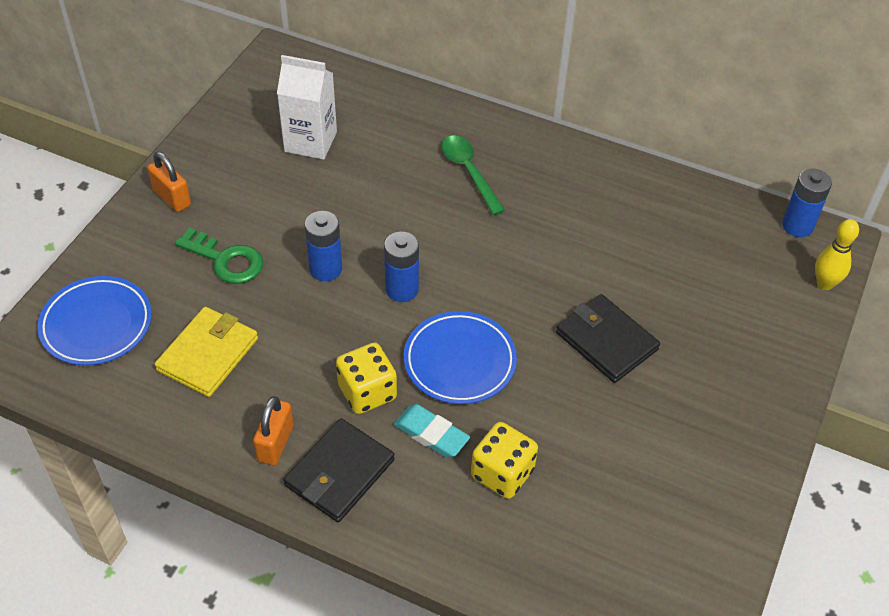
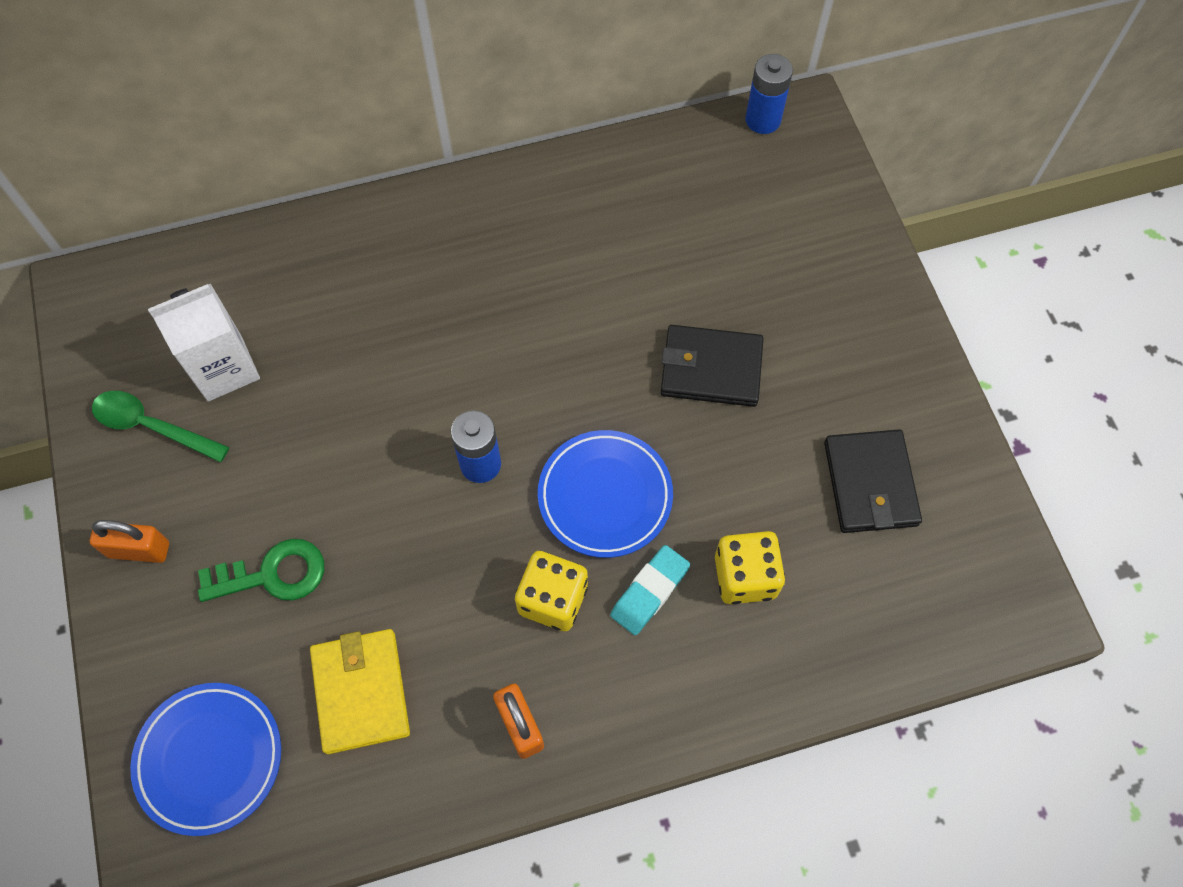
camera: 40 degrees left, 15 degrees up
black wallet [283,418,395,522] -> black wallet moved to [824,429,922,533]
blue battery [305,211,342,281] -> none
turquoise eraser [393,404,470,458] -> turquoise eraser turned 45 degrees counterclockwise [610,545,690,635]
green spoon [442,135,505,215] -> green spoon moved to [92,391,229,463]
yellow bowling pin [815,219,859,290] -> none

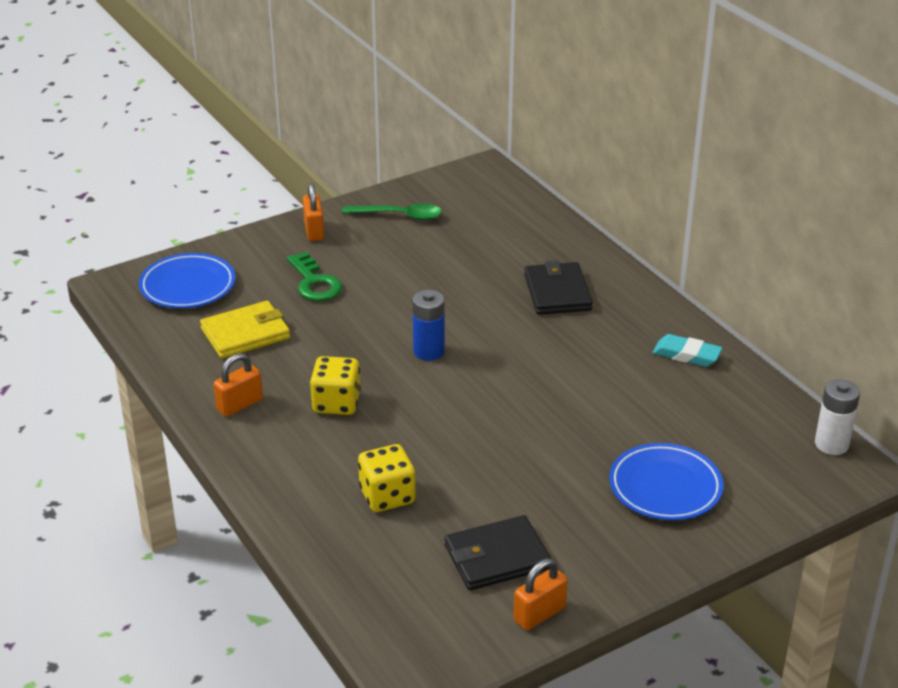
camera: 75 degrees right, 30 degrees down
green spoon [92,391,229,463] -> green spoon turned 90 degrees clockwise [342,203,442,220]
white carton [148,284,260,401] -> none
blue plate [538,430,673,558] -> blue plate moved to [609,443,724,520]
turquoise eraser [610,545,690,635] -> turquoise eraser moved to [653,334,723,367]
black wallet [661,325,764,407] -> black wallet moved to [524,260,593,315]
blue battery [745,54,793,134] -> white battery [815,379,860,455]
none -> orange padlock [513,559,568,630]

